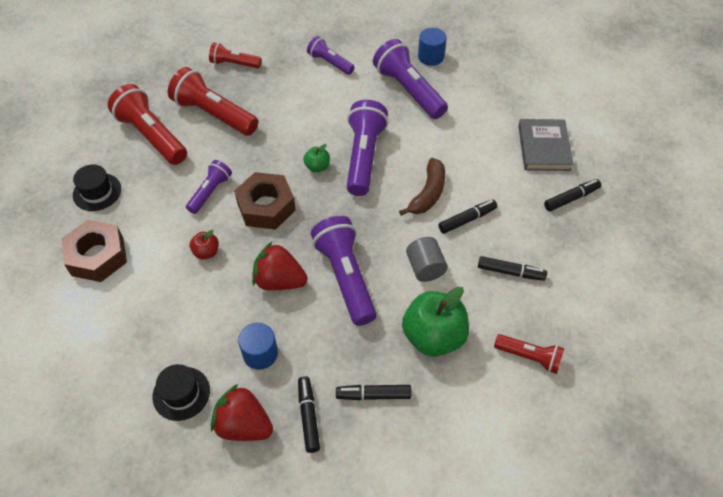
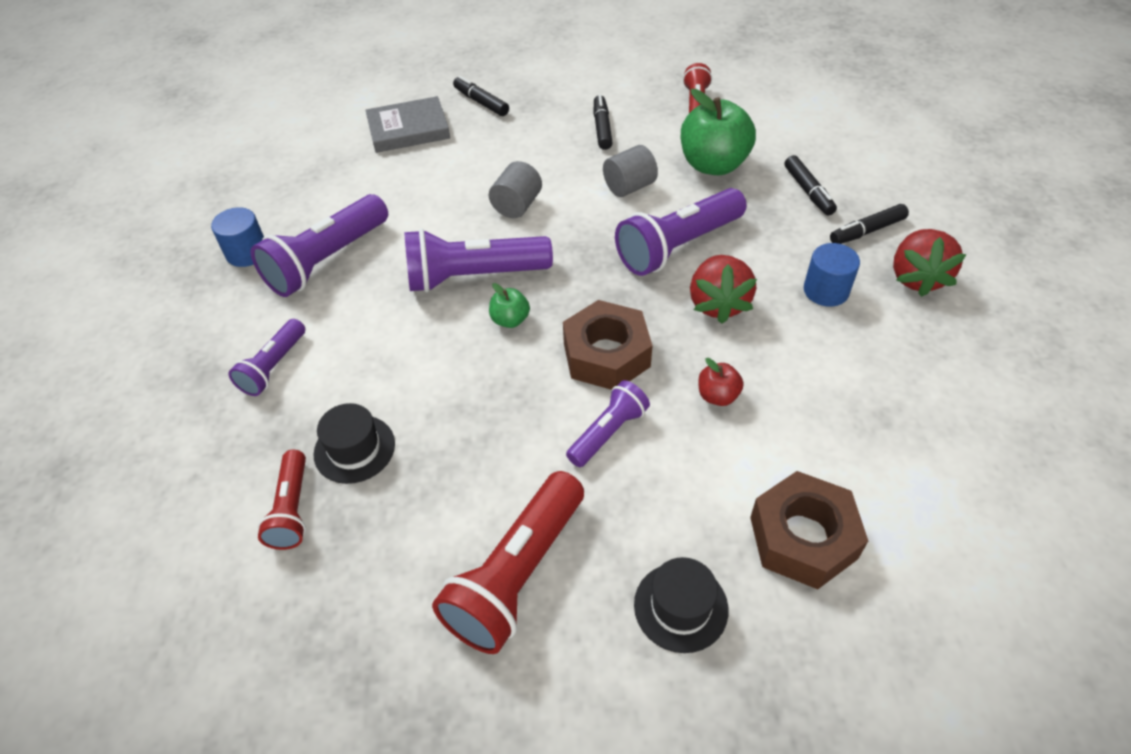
camera: 105 degrees left, 5 degrees down
black hat [153,364,210,421] -> black hat moved to [313,403,395,484]
red flashlight [168,67,258,136] -> none
purple flashlight [186,160,232,214] -> purple flashlight turned 120 degrees clockwise [566,380,650,467]
brown banana [399,158,445,216] -> grey cylinder [489,161,542,218]
black marker [438,199,497,234] -> none

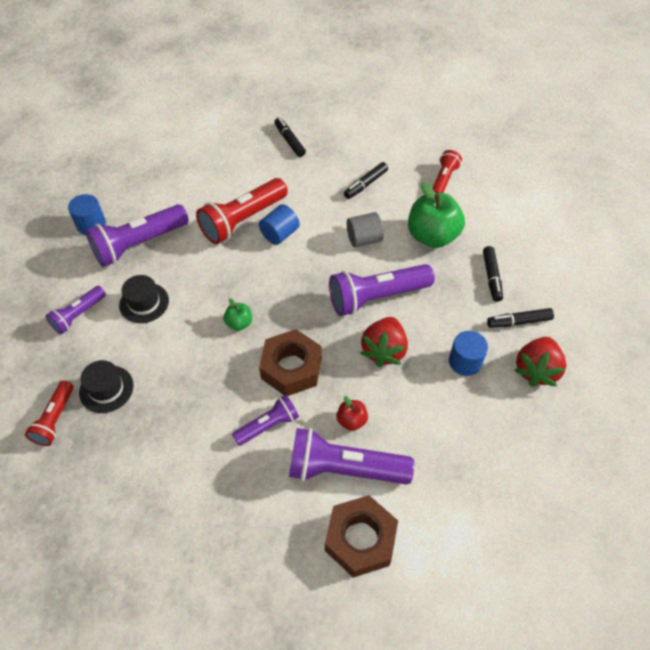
camera: 15 degrees right, 5 degrees up
grey book [365,96,450,153] -> none
purple flashlight [404,229,553,293] -> purple flashlight moved to [289,428,414,484]
red flashlight [432,471,584,654] -> red flashlight moved to [196,178,288,244]
grey cylinder [489,161,542,218] -> blue cylinder [259,204,300,245]
black marker [594,95,613,150] -> black marker turned 150 degrees counterclockwise [344,162,388,199]
black hat [634,557,728,653] -> black hat moved to [119,275,169,323]

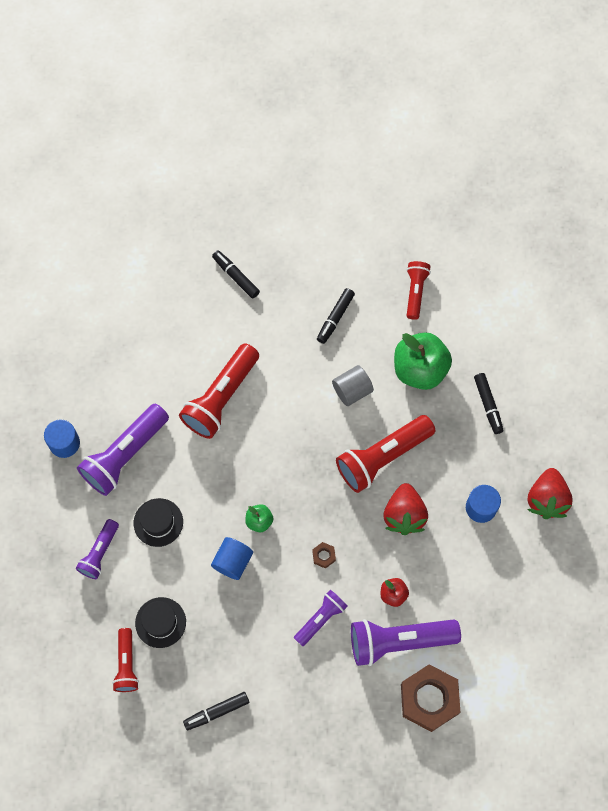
camera: 15 degrees left, 15 degrees up
blue cylinder [259,204,300,245] -> blue cylinder moved to [211,537,253,580]
brown nut [259,329,321,396] -> brown nut [312,542,336,569], size x0.41
purple flashlight [329,264,435,316] -> red flashlight [336,415,435,493]
black marker [487,308,554,328] -> black marker moved to [183,692,249,730]

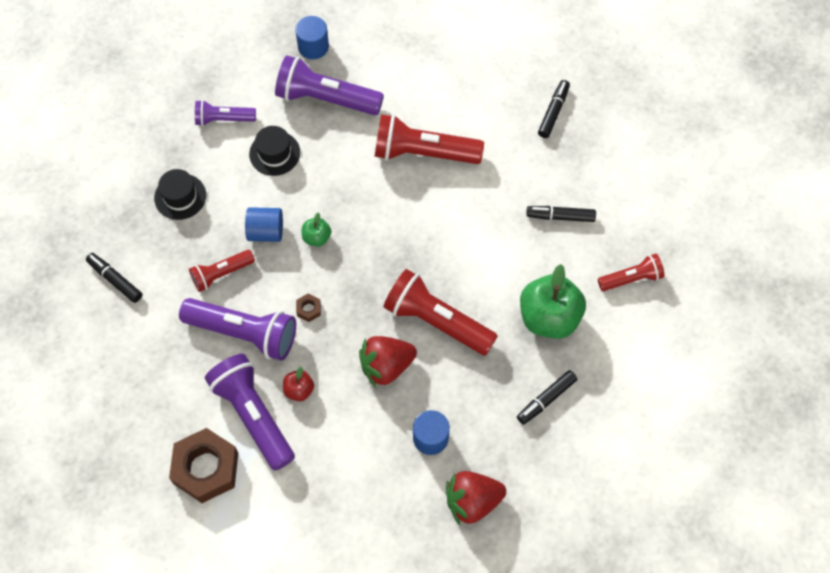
camera: 65 degrees right, 5 degrees down
red flashlight [112,628,139,692] -> red flashlight moved to [189,250,255,292]
purple flashlight [294,590,348,647] -> purple flashlight [179,298,296,361], size x1.74
grey cylinder [332,365,374,406] -> none

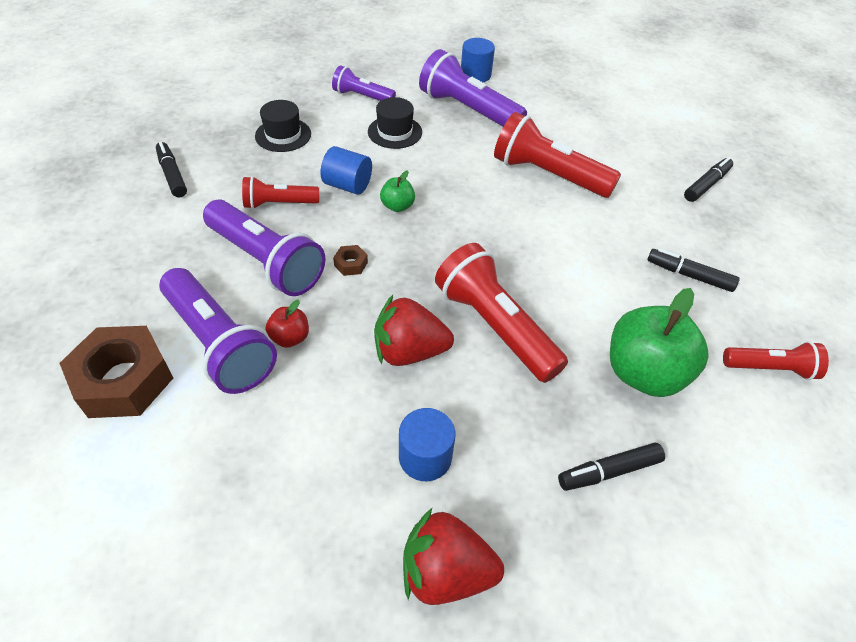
camera: 20 degrees right, 15 degrees down
purple flashlight [205,354,295,471] -> purple flashlight turned 150 degrees clockwise [159,268,277,394]

